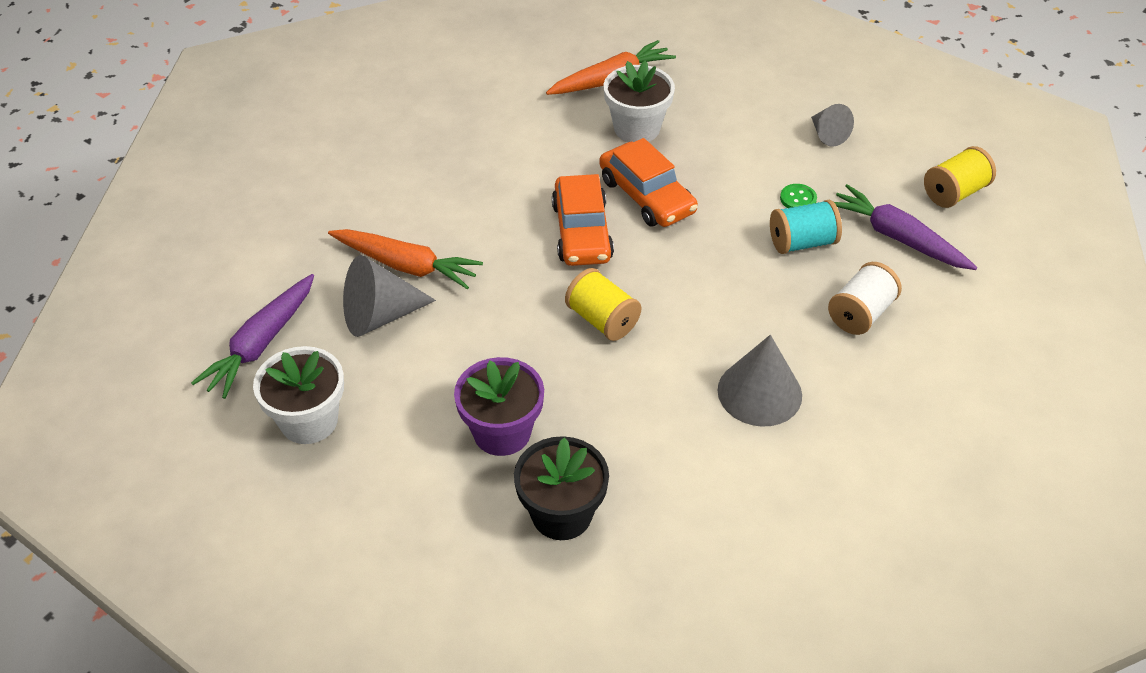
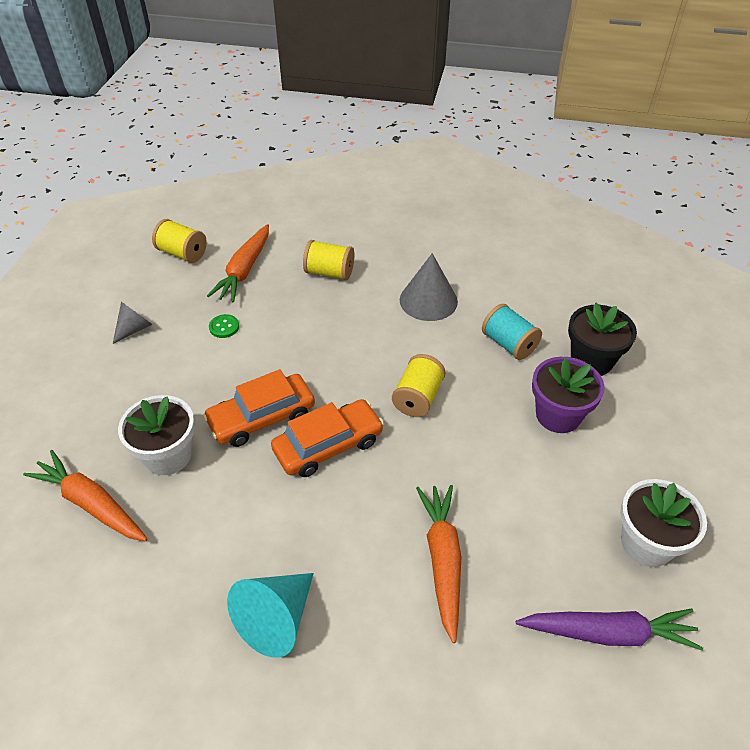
camera: 115 degrees left, 0 degrees up
grey cone [343,255,436,337] -> none
orange car [599,138,698,227] -> orange car turned 150 degrees counterclockwise [203,369,315,447]
turquoise spool [770,200,842,254] -> turquoise spool moved to [482,304,542,360]
white spool [828,262,902,335] -> yellow spool [303,240,354,280]
purple carrot [834,184,977,270] -> orange carrot [207,224,269,302]
none -> turquoise cone [227,573,314,658]

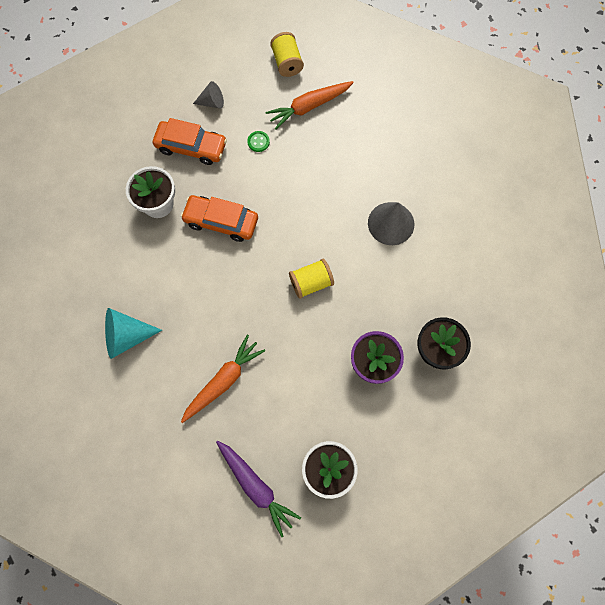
camera: 45 degrees right, 25 degrees up
orange carrot [23,450,148,541] -> none
orange car [271,399,384,477] -> orange car moved to [153,118,227,165]
yellow spool [303,240,354,280] -> none
turquoise spool [482,304,542,360] -> none

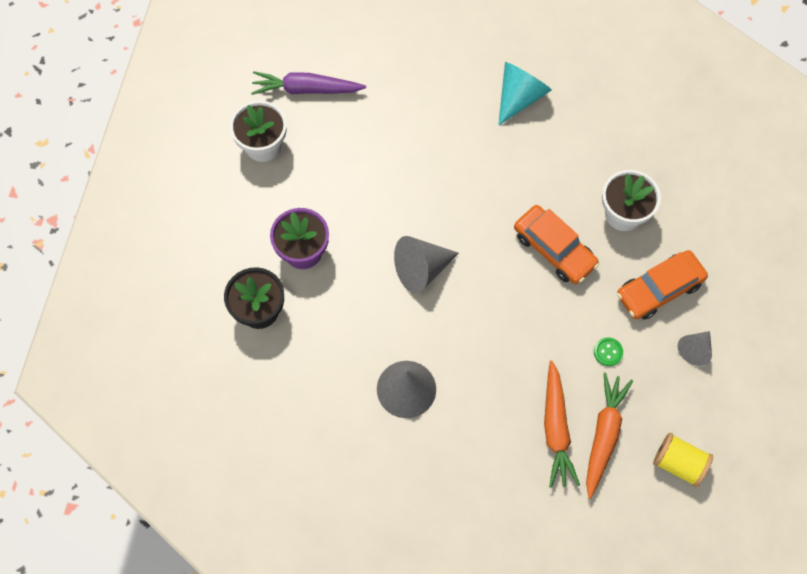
camera: 135 degrees right, 5 degrees down
orange car [181,195,258,242] -> orange car turned 75 degrees clockwise [514,205,599,284]
orange carrot [181,335,265,423] -> orange carrot moved to [544,360,580,488]
yellow spool [289,259,334,299] -> grey cone [394,236,459,293]

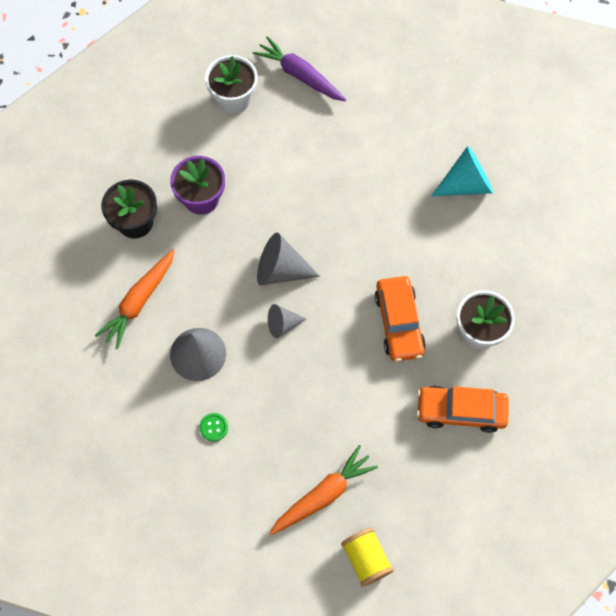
camera: 35 degrees right, 0 degrees up
orange carrot [544,360,580,488] -> orange carrot moved to [95,249,175,349]
green button [594,337,623,366] -> green button moved to [200,413,228,441]
grey cone [678,331,712,366] -> grey cone moved to [268,304,306,338]

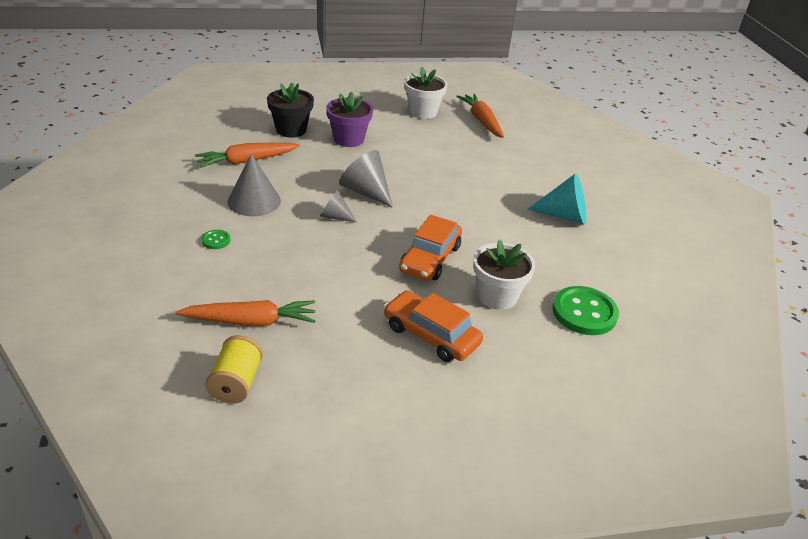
camera: 30 degrees right, 30 degrees down
purple carrot [252,36,346,101] -> orange carrot [456,94,504,138]
none -> green button [552,286,619,335]

